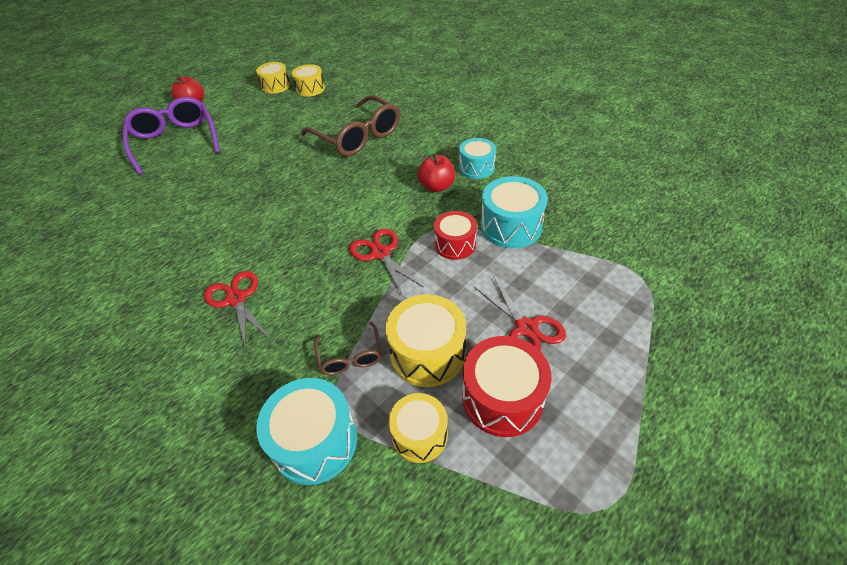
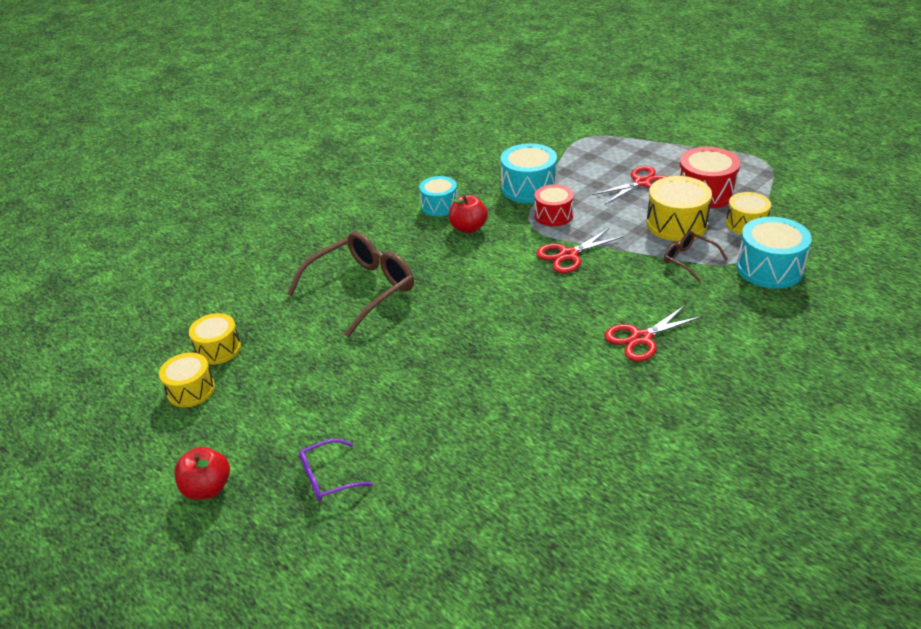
camera: 90 degrees left, 10 degrees down
purple glasses [123,97,220,175] -> purple glasses [299,439,373,501], size x0.50
brown glasses [314,322,382,375] -> brown glasses turned 120 degrees counterclockwise [664,231,728,282]

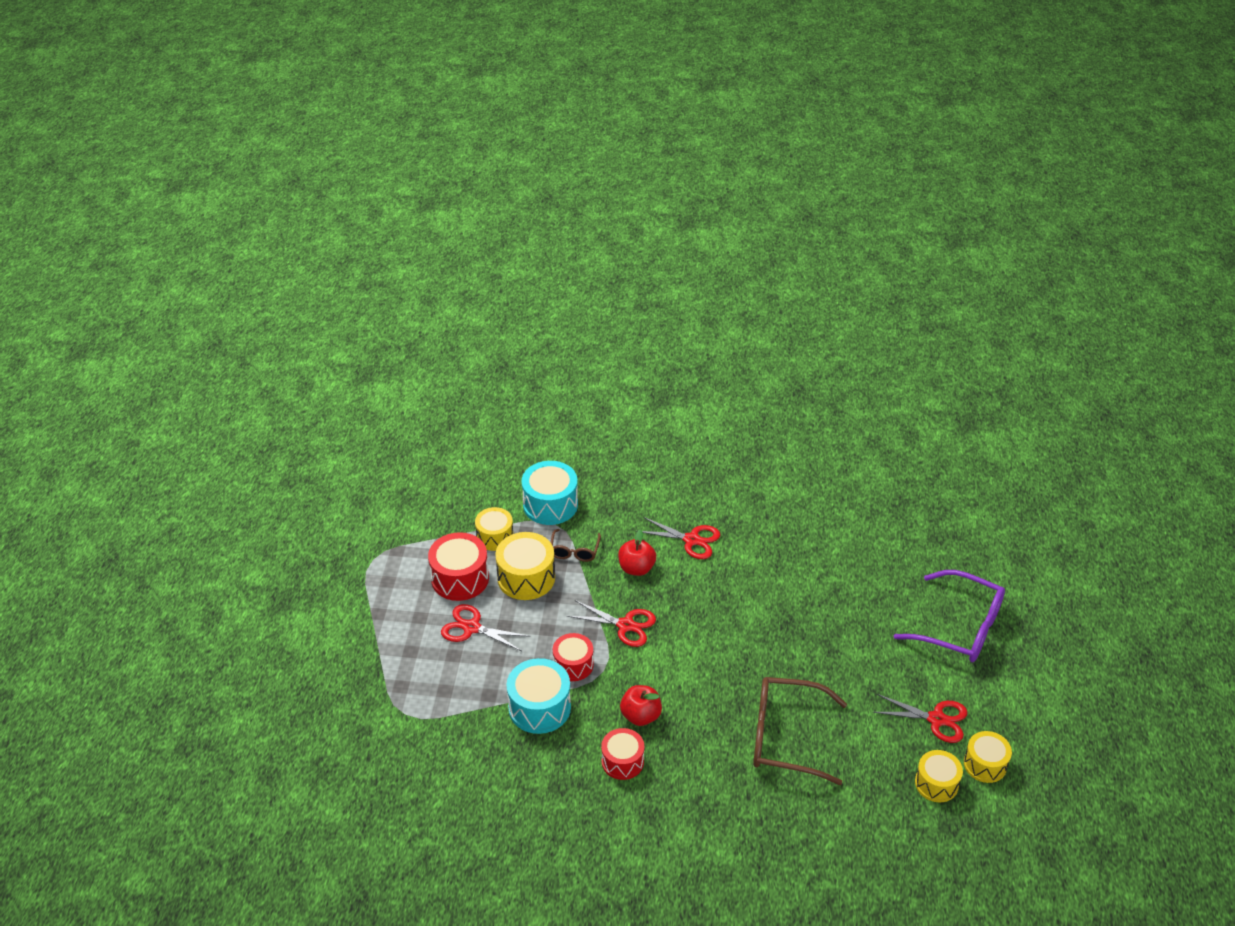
camera: 130 degrees left, 5 degrees up
red apple [174,447,230,500] -> red apple moved to [618,530,656,576]
purple glasses [299,439,373,501] -> purple glasses [894,570,1005,662], size x1.99
turquoise drum [419,176,458,217] -> red drum [601,728,644,780]
none -> red scissors [873,694,967,743]

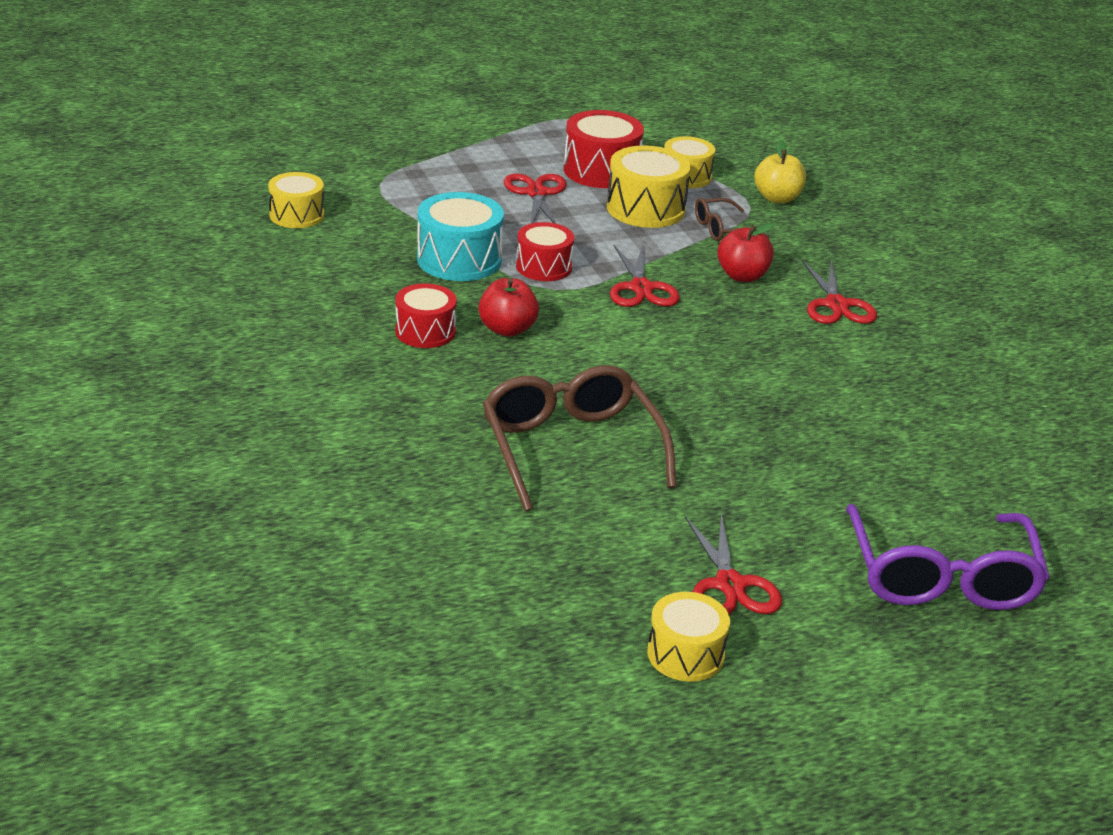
camera: 60 degrees right, 10 degrees down
turquoise drum [522,461,578,525] -> yellow apple [754,140,806,203]
yellow drum [915,750,963,803] -> yellow drum moved to [268,172,324,228]

